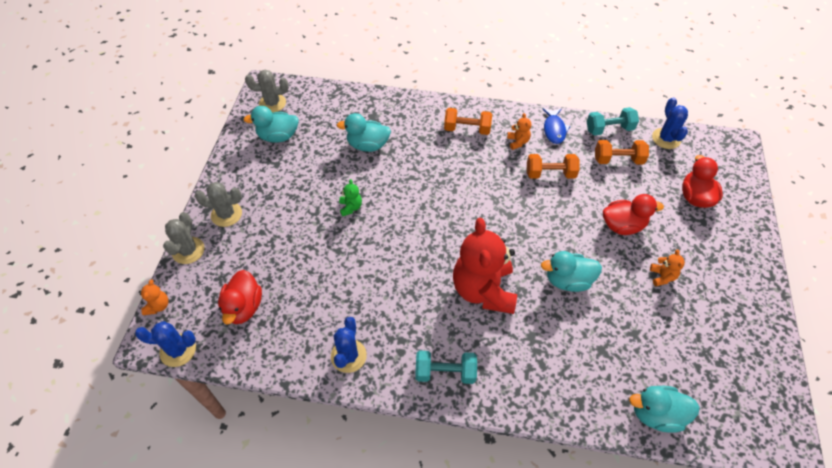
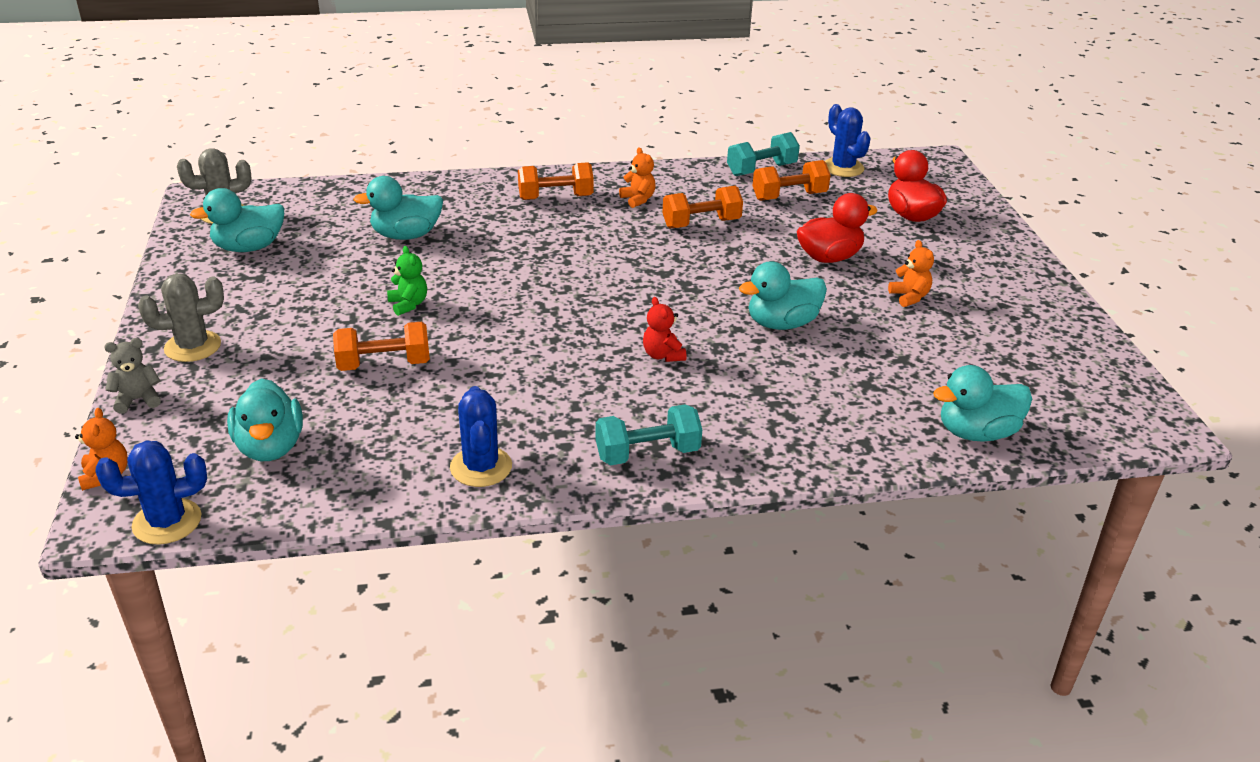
camera: 20 degrees left, 20 degrees down
grey cactus [163,212,205,264] -> grey teddy bear [104,338,161,414]
red duck [218,270,262,324] -> turquoise duck [227,378,303,461]
red teddy bear [453,218,517,314] -> red teddy bear [643,297,686,362], size x0.40
blue fish [543,108,570,144] -> none
none -> orange dumbbell [333,322,430,371]

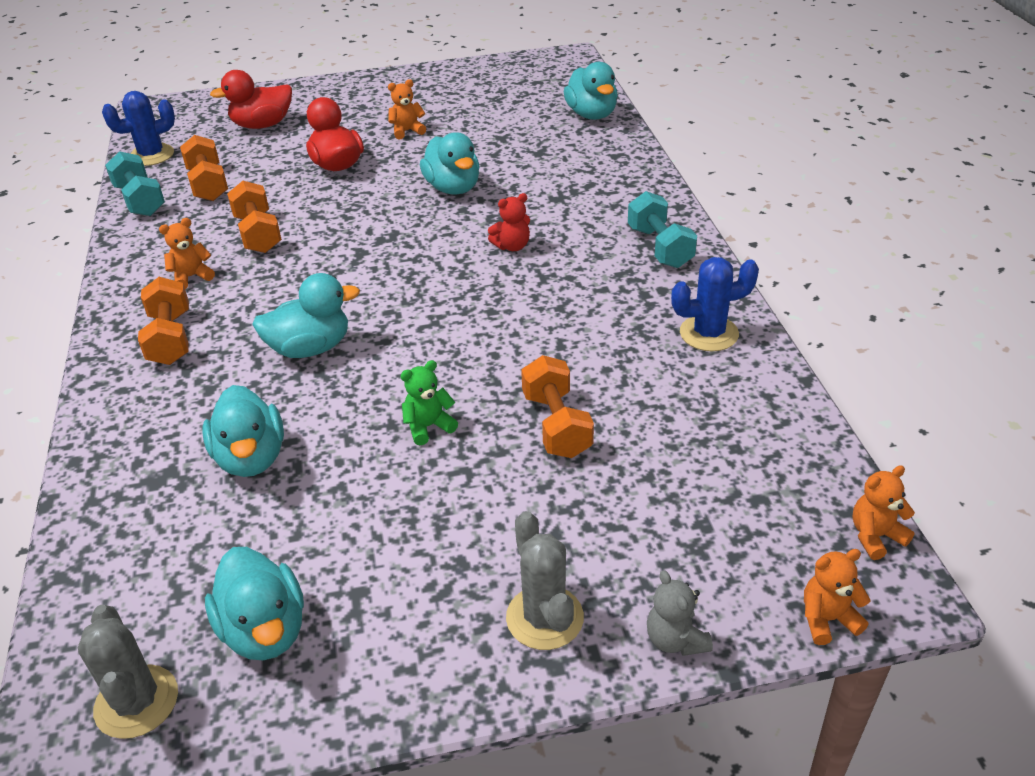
camera: 90 degrees left, 5 degrees up
blue cactus [96,441,207,545] -> orange teddy bear [852,465,915,560]
turquoise duck [227,378,303,461] -> turquoise duck moved to [252,273,360,358]

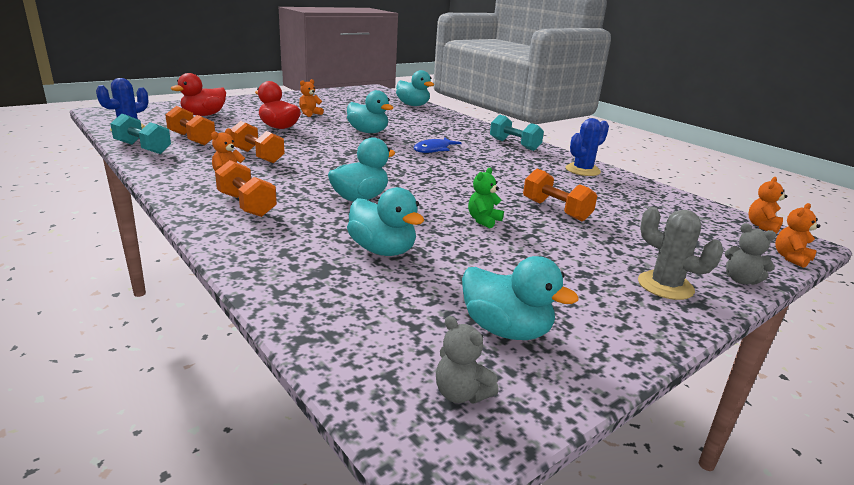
camera: 30 degrees left, 15 degrees down
grey cactus [78,605,178,739] -> grey teddy bear [436,316,499,404]
red teddy bear [488,193,530,251] -> blue fish [413,137,461,153]

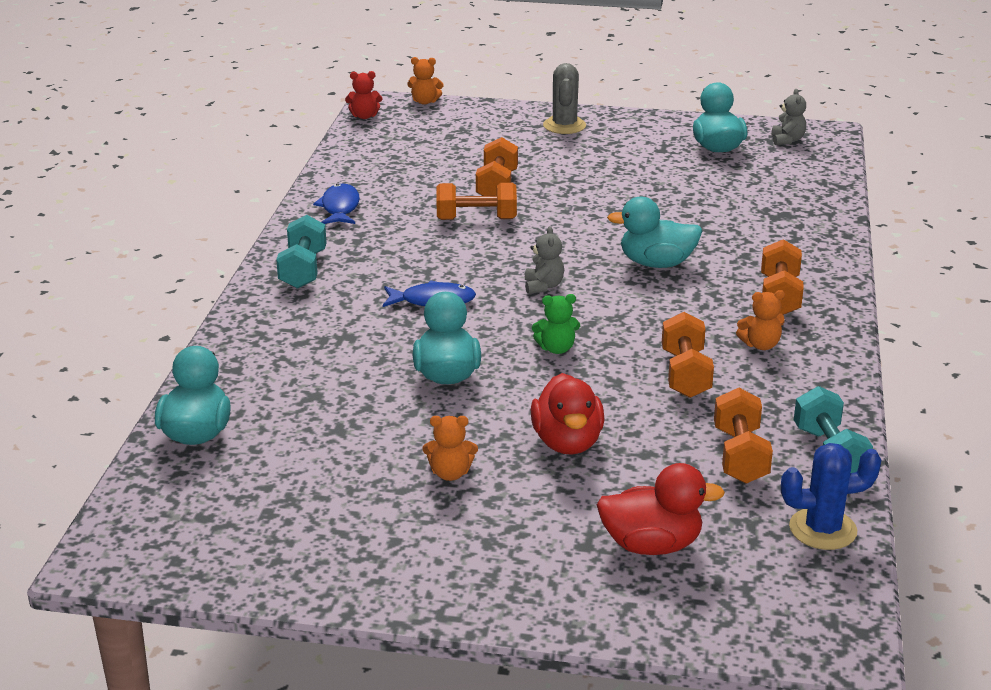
camera: 130 degrees left, 5 degrees up
turquoise duck [347,187,424,256] -> none
green teddy bear [468,168,504,229] -> green teddy bear moved to [532,294,580,354]
blue cactus [566,118,609,176] -> blue fish [313,184,360,224]
grey teddy bear [725,223,776,285] -> grey teddy bear moved to [525,226,564,294]
orange teddy bear [748,177,787,234] -> red teddy bear [345,71,382,119]
none -> orange dumbbell [436,183,517,220]

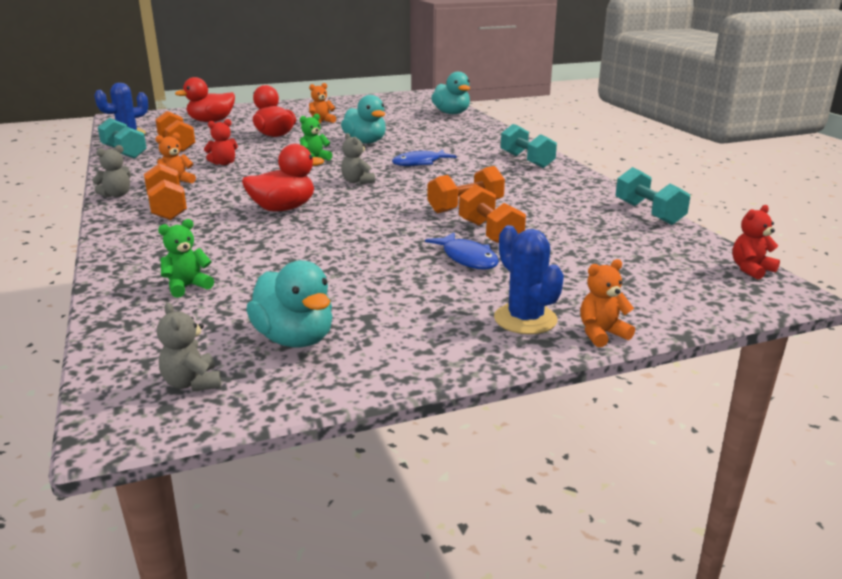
camera: 150 degrees right, 5 degrees down
blue fish [313,184,360,224] -> blue fish moved to [425,232,499,270]
orange teddy bear [407,57,443,105] -> orange teddy bear moved to [580,259,635,347]
grey cactus [543,63,586,134] -> blue cactus [494,225,564,334]
turquoise duck [607,197,703,268] -> red duck [242,144,324,211]
orange dumbbell [662,312,714,398] -> red teddy bear [204,119,238,165]
none -> grey teddy bear [92,145,131,197]
none -> green teddy bear [158,219,214,298]
none -> turquoise dumbbell [616,167,690,225]

